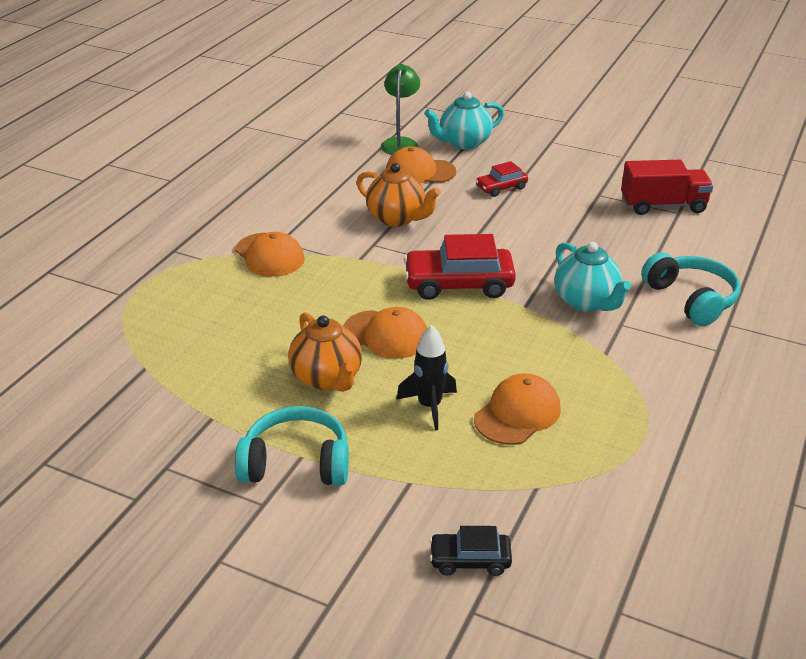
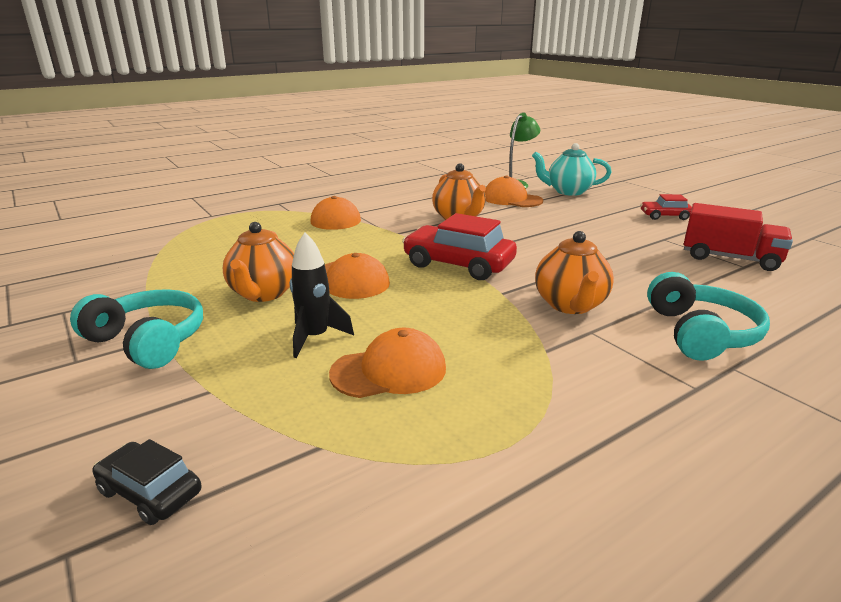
camera: 30 degrees right, 10 degrees down
red car [476,161,528,197] -> red car moved to [640,194,692,220]
turquoise teapot [555,242,631,312] -> orange teapot [535,231,614,314]

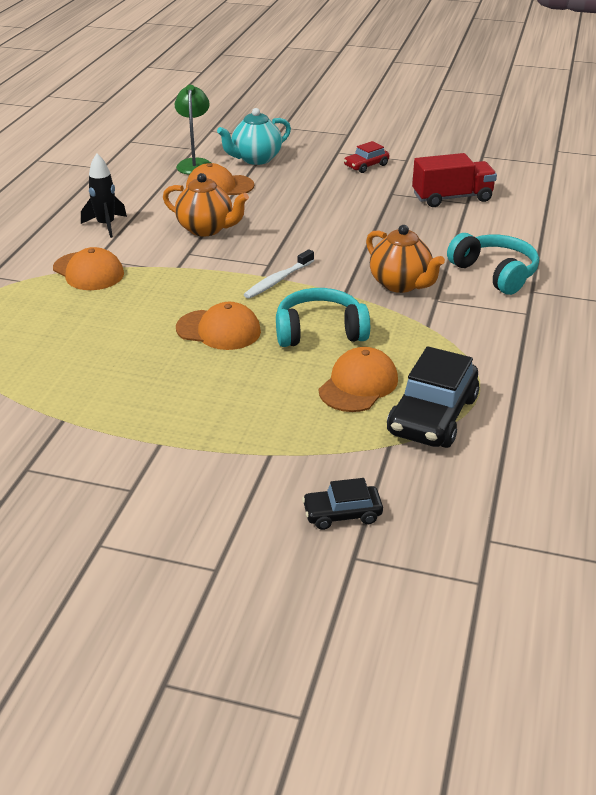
camera: 40 degrees left, 10 degrees up
turquoise headphones [70,289,203,369] -> turquoise headphones moved to [276,288,370,347]
orange teapot [223,222,294,302] -> none
black rocket [290,232,354,358] -> black rocket moved to [81,153,127,238]
red car [402,213,517,280] -> white toothbrush [243,249,314,299]
none -> black car [387,346,479,448]

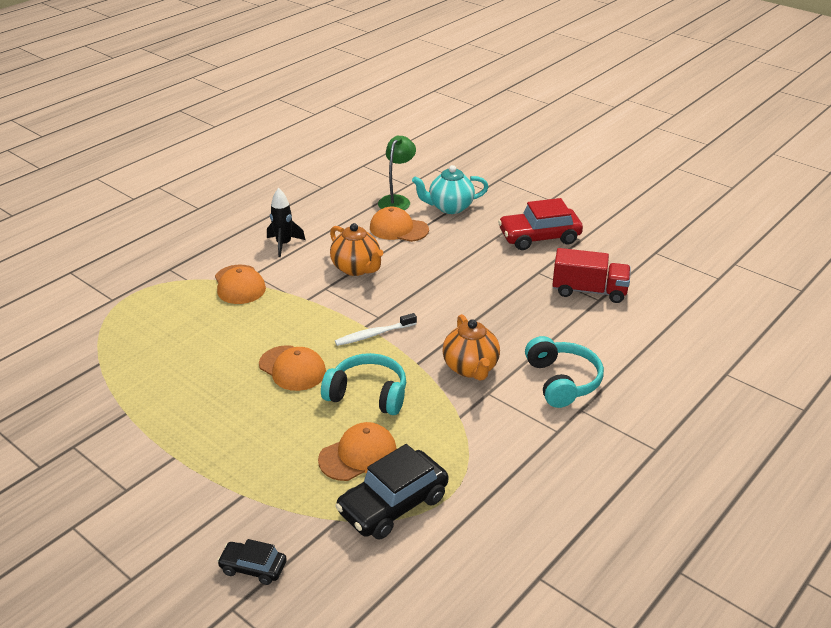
camera: 25 degrees right, 0 degrees up
red car [344,141,389,173] -> red car [498,198,583,250], size x1.84

